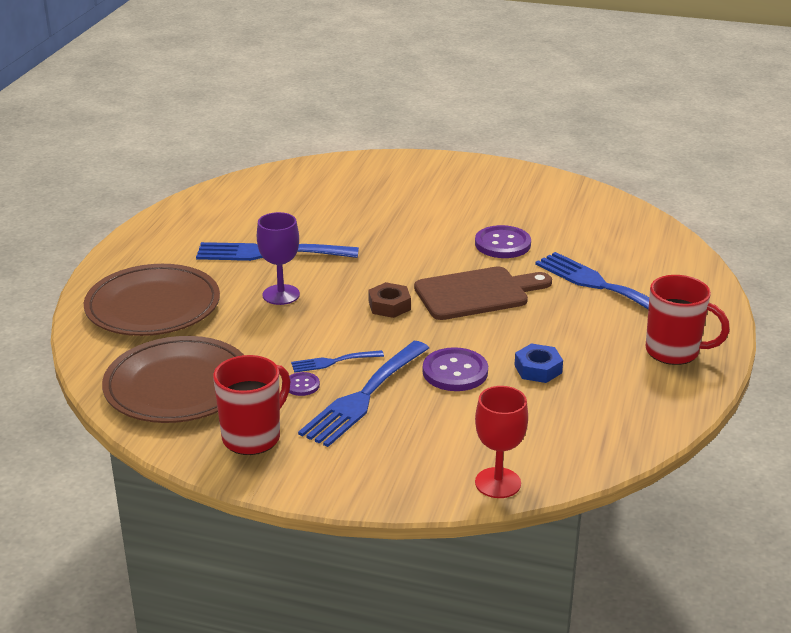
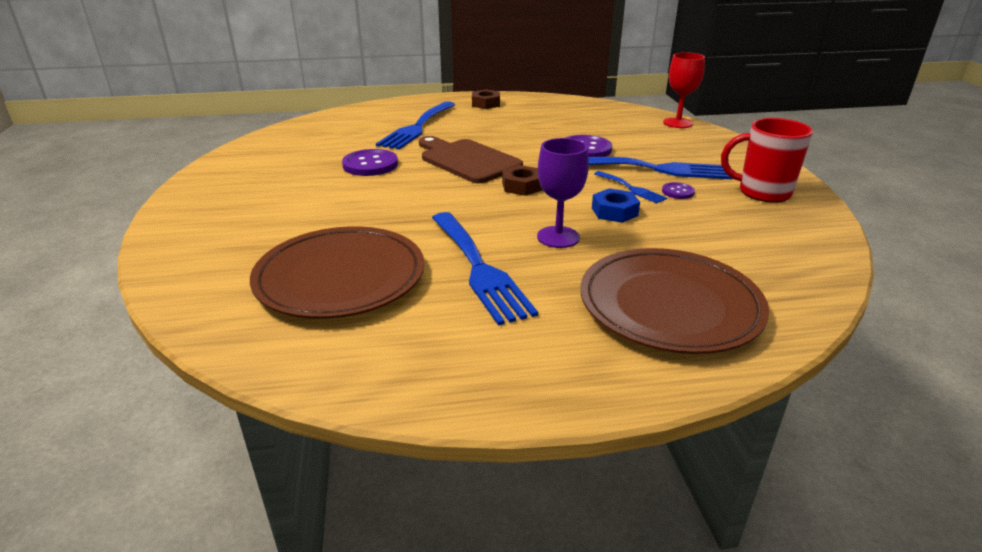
camera: 115 degrees left, 0 degrees up
brown plate [102,336,244,423] -> brown plate moved to [250,226,424,319]
blue nut [514,343,563,383] -> blue nut moved to [592,188,640,223]
red mug [646,275,730,365] -> brown nut [472,89,500,109]

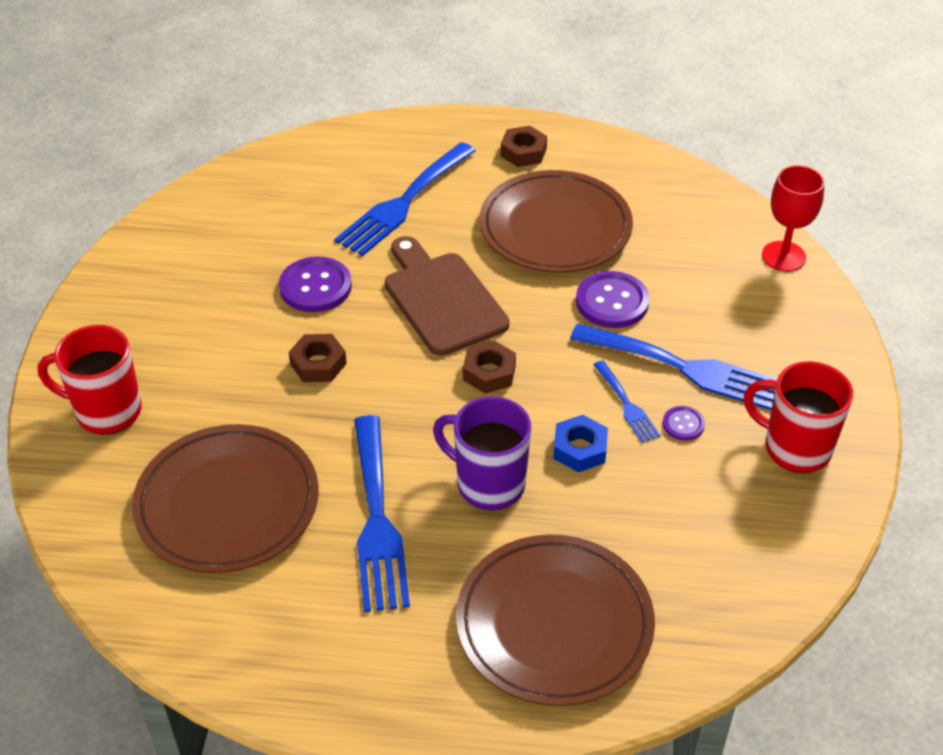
camera: 15 degrees right, 15 degrees up
purple goblet [537,138,589,248] -> purple mug [433,397,531,511]
none -> red mug [38,325,142,434]
none -> brown nut [289,334,347,382]
none -> brown plate [480,170,633,273]

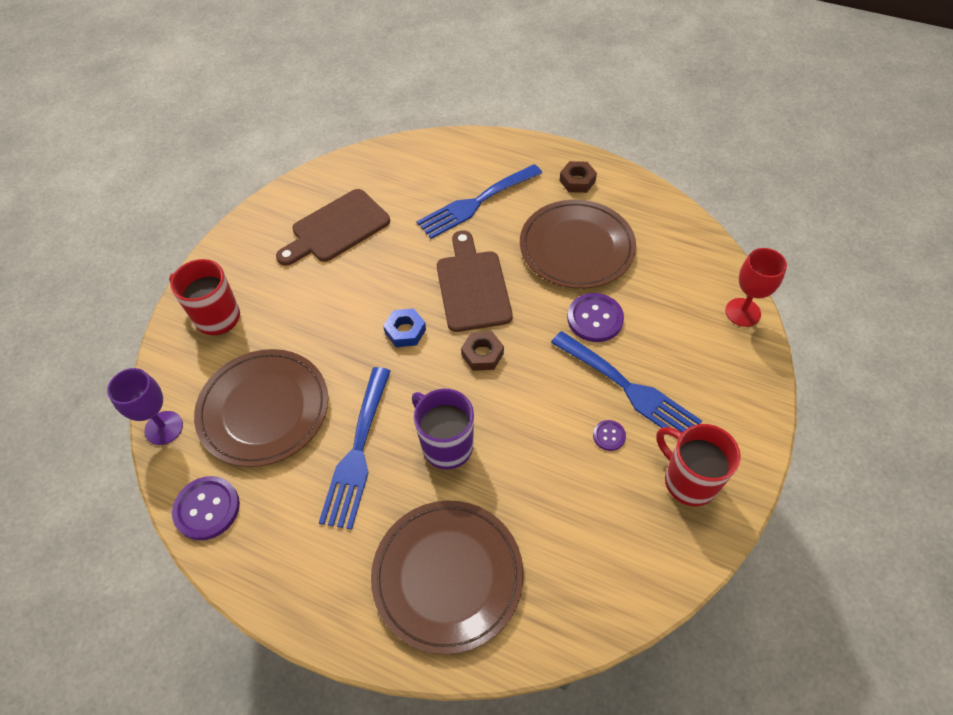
camera: 20 degrees right, 10 degrees up
purple button [279,256,352,312] -> purple button moved to [172,476,240,540]
brown nut [289,334,347,382] -> none
blue nut [553,415,608,472] -> blue nut moved to [383,308,426,347]
blue fork [593,361,661,443] -> none
none -> purple goblet [107,368,183,445]
none -> brown cutting board [276,189,390,266]

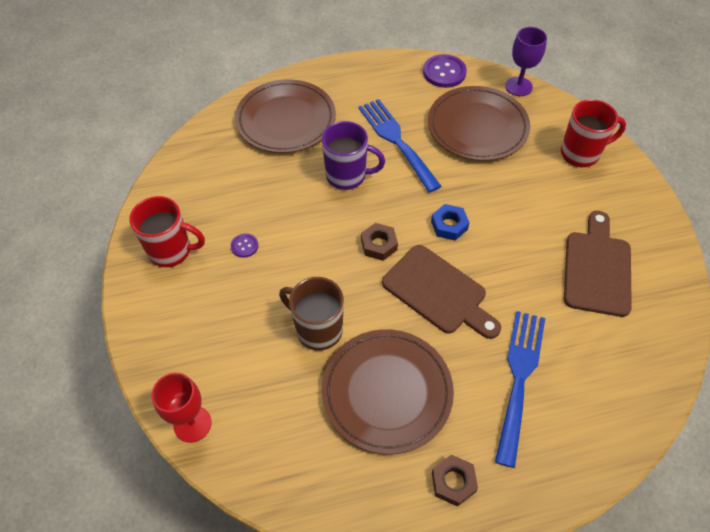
camera: 140 degrees right, 0 degrees up
blue fork [551,331,702,433] -> none
purple button [567,293,624,342] -> brown mug [279,277,344,350]

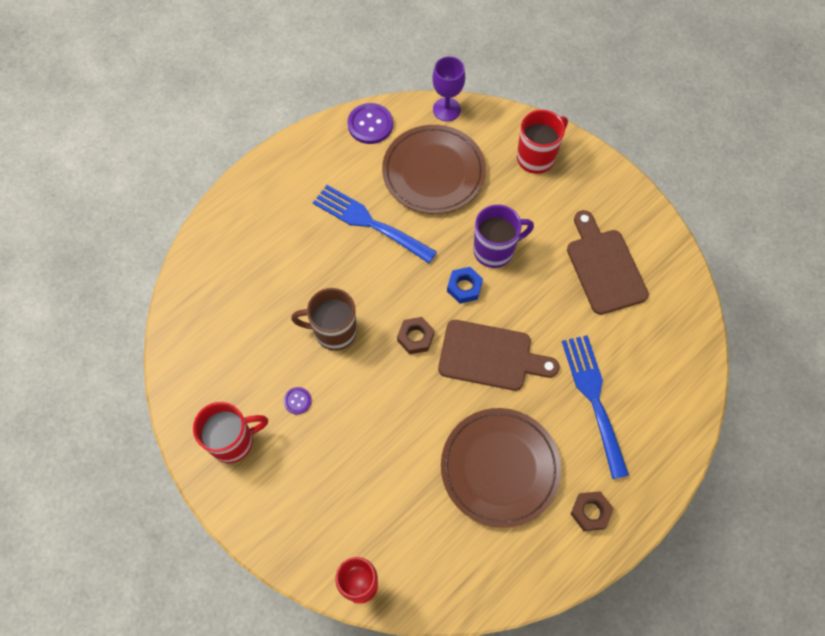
camera: 30 degrees left, 10 degrees up
brown plate [235,80,336,153] -> none
brown mug [279,277,344,350] -> brown mug moved to [291,288,357,351]
purple mug [322,121,385,190] -> purple mug moved to [474,205,534,268]

